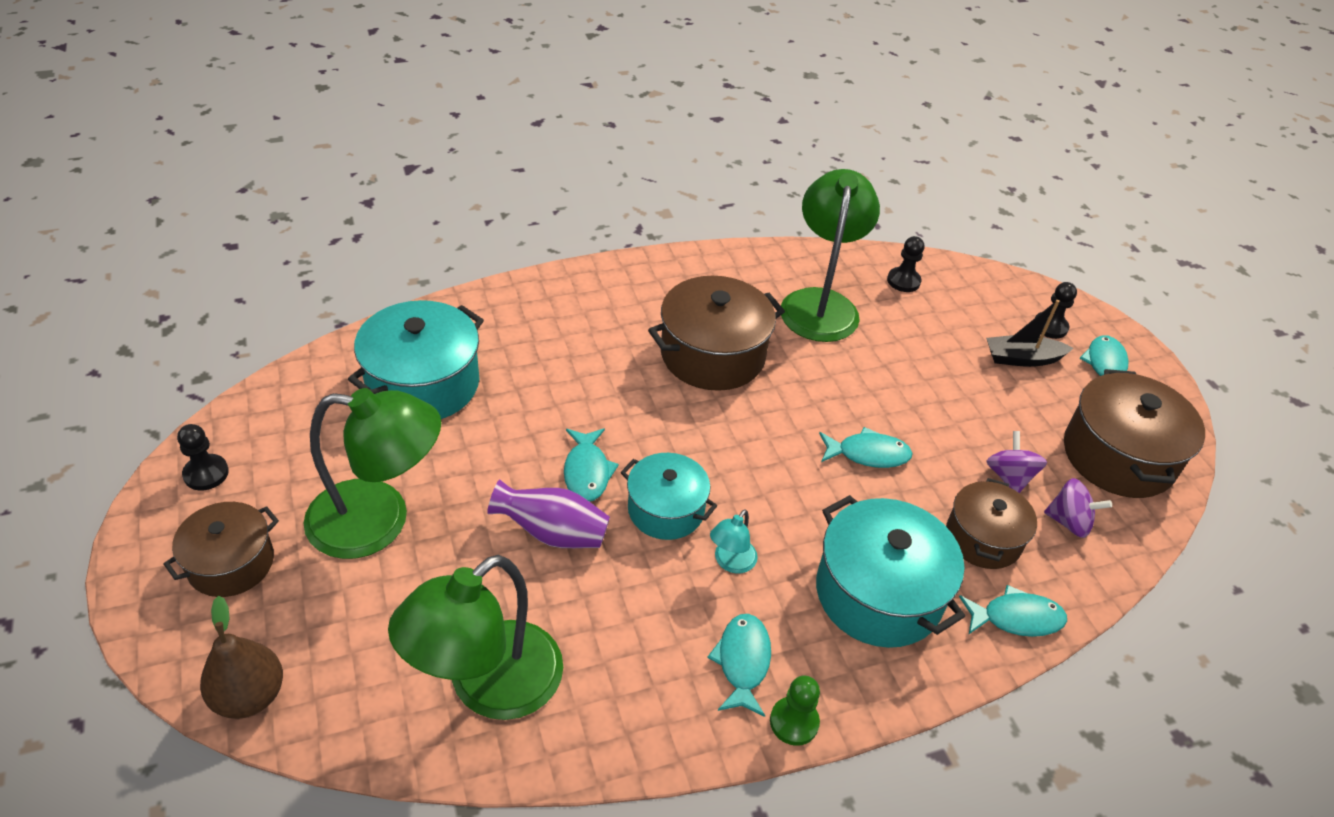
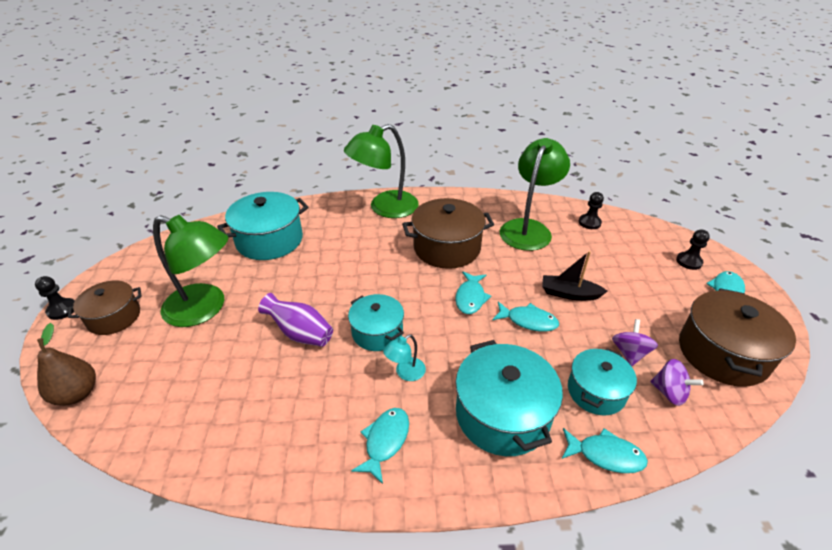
camera: 20 degrees right, 5 degrees down
black pawn [177,424,229,490] -> black pawn moved to [35,276,75,320]
green lamp [388,555,563,720] -> green lamp moved to [344,124,419,218]
turquoise fish [564,428,619,502] -> turquoise fish moved to [455,271,491,314]
green pawn [770,676,820,746] -> none
brown pot [946,478,1037,569] -> turquoise pot [568,348,637,416]
black boat [986,300,1073,367] -> black boat moved to [542,251,608,301]

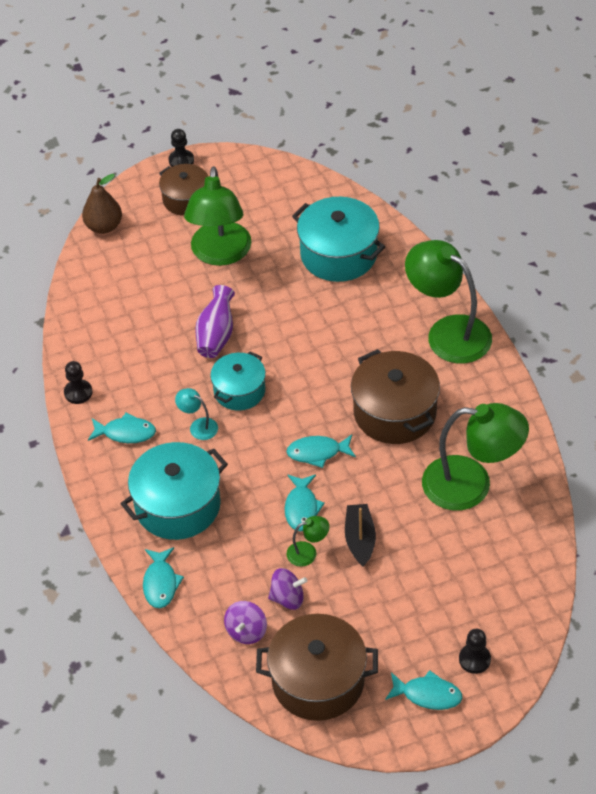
camera: 75 degrees right, 10 degrees up
turquoise pot [568,348,637,416] -> none
black pawn [579,192,604,229] -> black pawn moved to [64,361,93,404]
none -> green lamp [287,516,329,567]

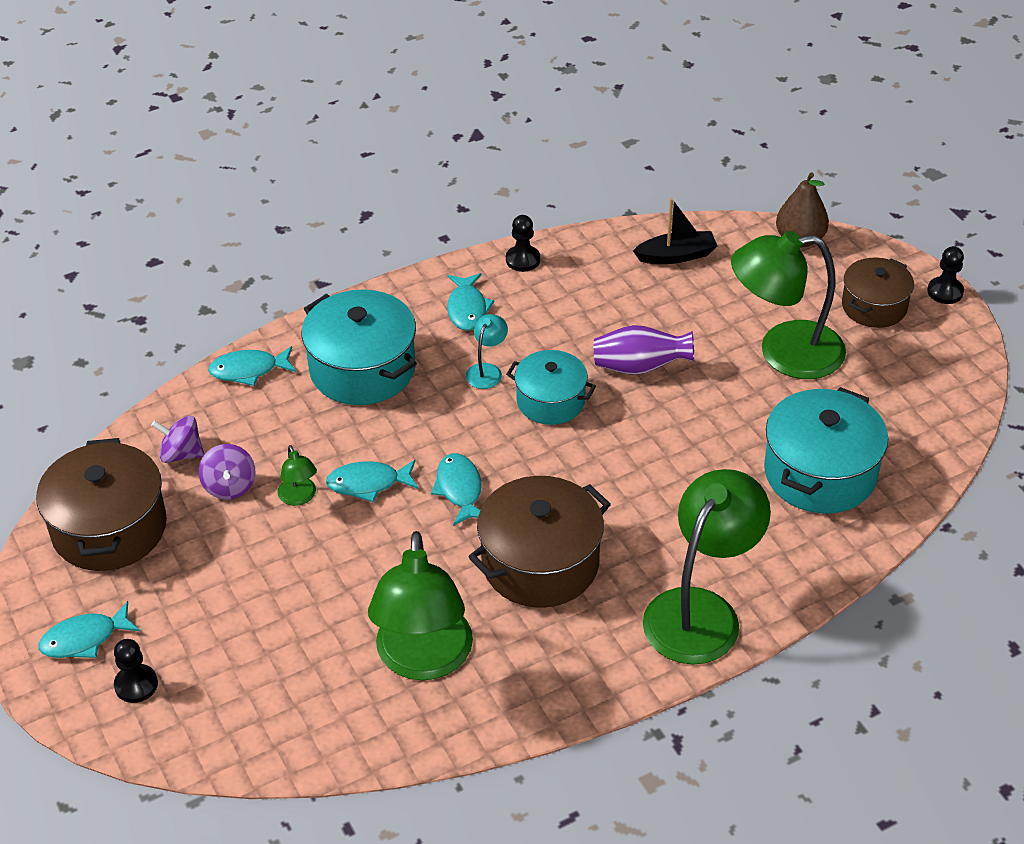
camera: 80 degrees right, 5 degrees down
black boat [345,504,376,567] -> black boat moved to [633,198,717,264]
turquoise fish [385,670,463,710] -> turquoise fish turned 60 degrees clockwise [39,601,140,658]

